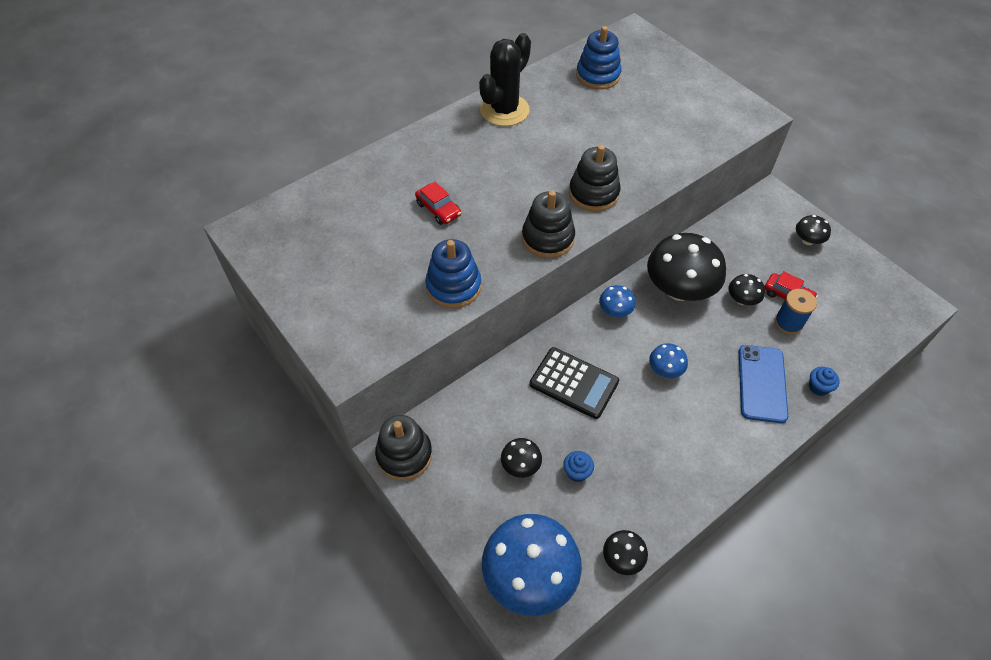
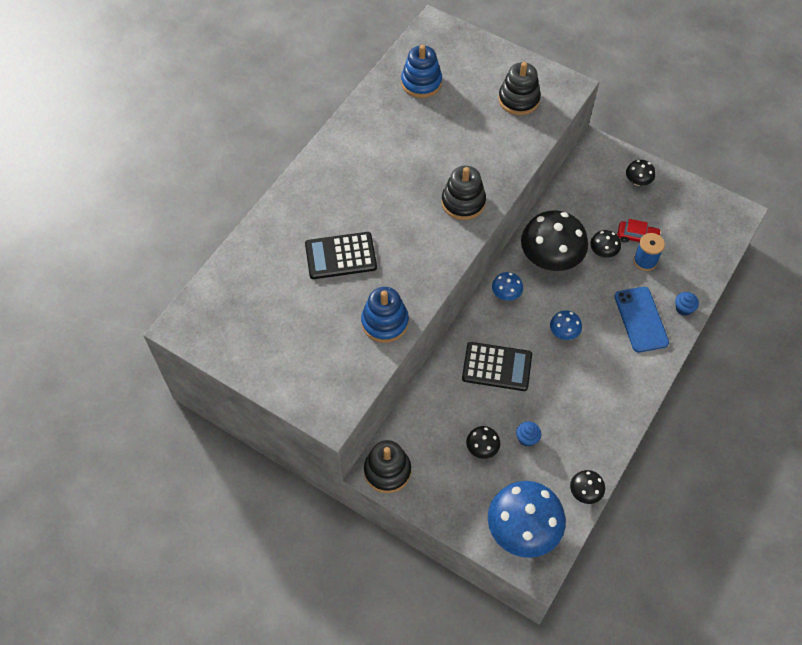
camera: 20 degrees left, 5 degrees up
red car [415,182,461,225] -> black calculator [305,232,377,279]
black cactus [479,33,531,126] -> none
black stacking toy [522,190,575,258] -> black stacking toy moved to [498,62,541,115]

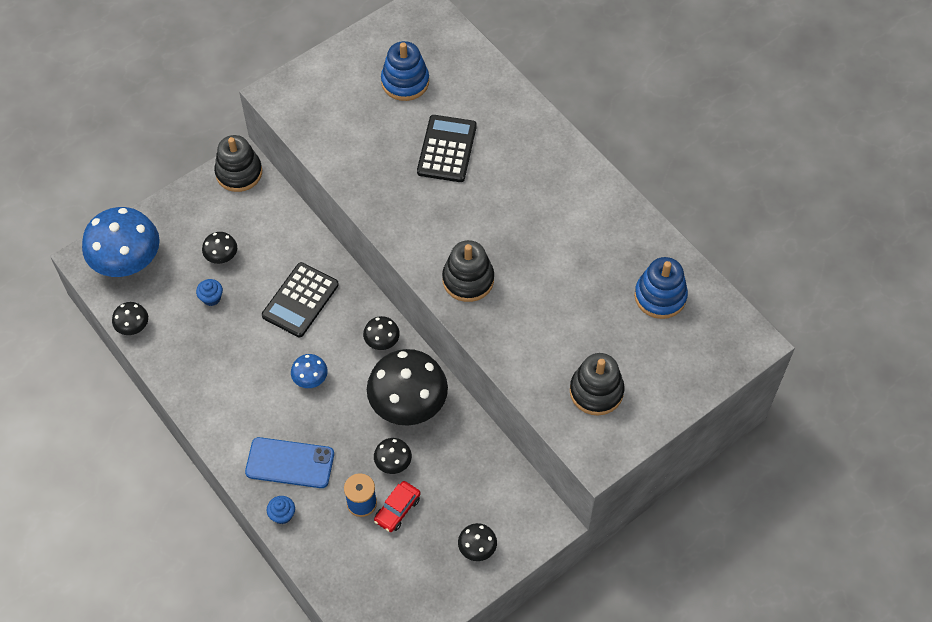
camera: 110 degrees right, 0 degrees up
blue stacking toy [361,287,409,343] -> blue stacking toy moved to [381,41,429,101]
blue mushroom [492,272,523,301] -> black mushroom [363,316,400,350]

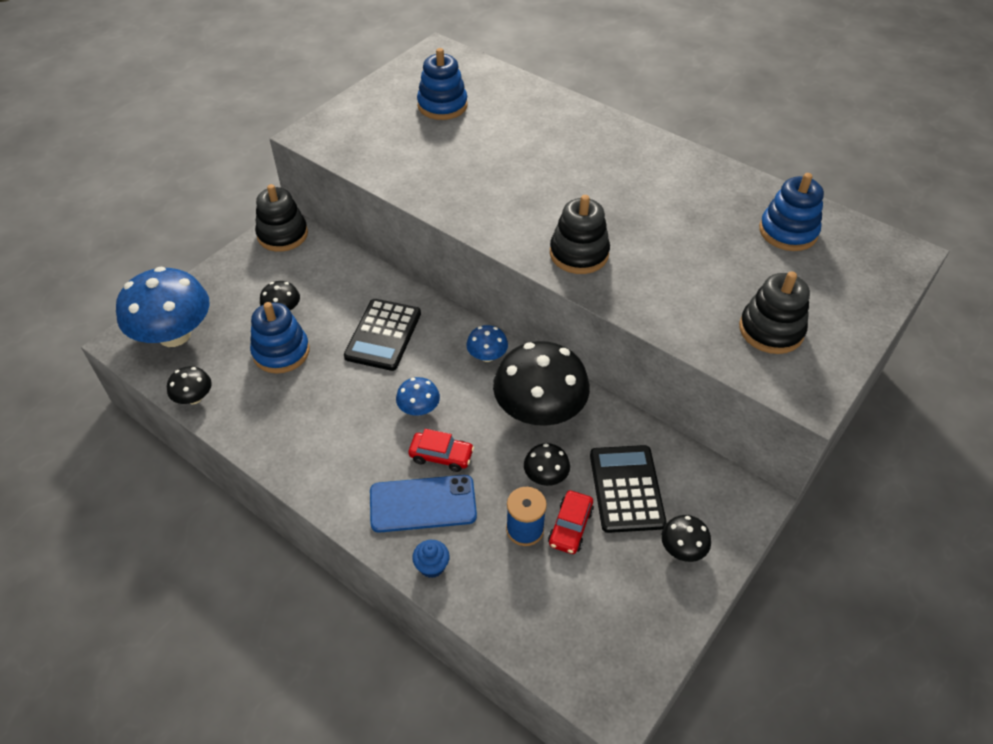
camera: 15 degrees left, 10 degrees down
blue cupcake [196,279,223,306] -> blue stacking toy [250,302,310,374]
black mushroom [363,316,400,350] -> blue mushroom [466,325,508,362]
black calculator [417,115,477,182] -> black calculator moved to [590,445,666,533]
none -> red car [408,429,474,472]

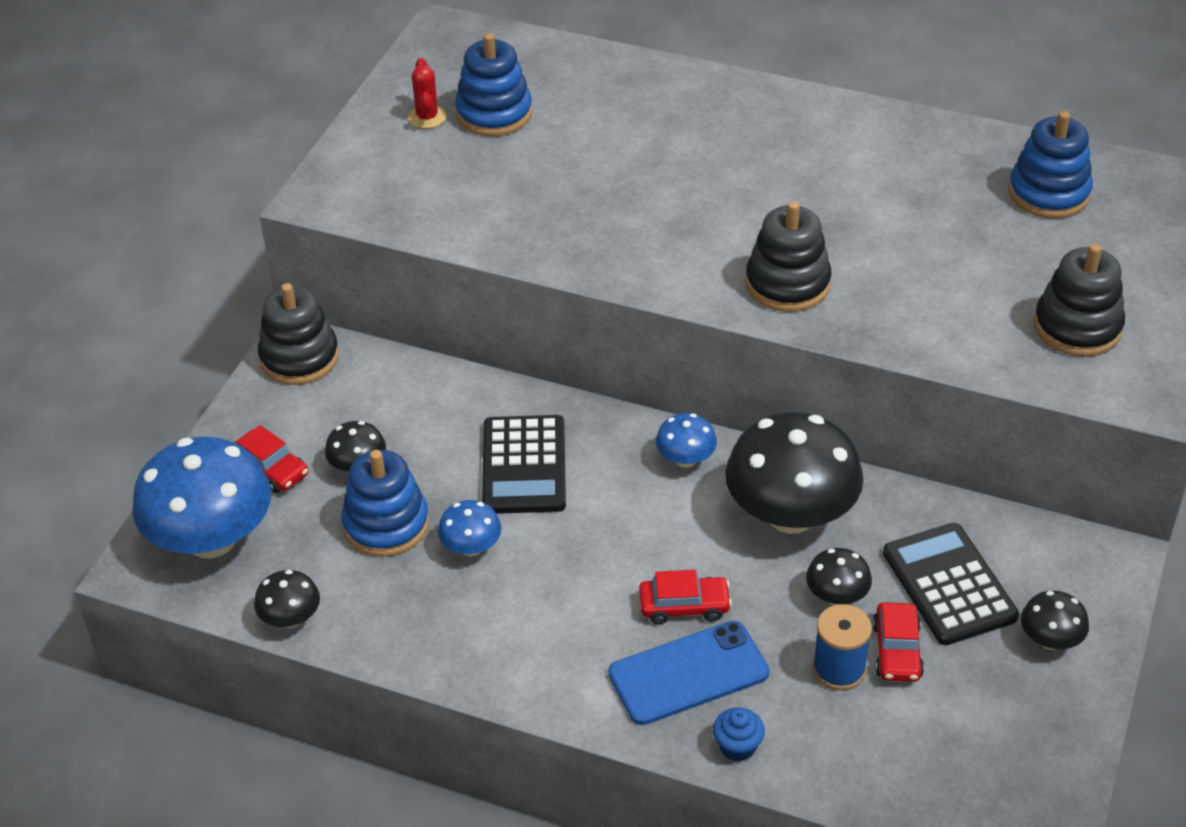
camera: 15 degrees left, 5 degrees down
blue mushroom [396,377,440,416] -> blue mushroom moved to [438,500,502,556]
none -> red car [234,425,308,493]
none -> red cactus [408,58,447,129]

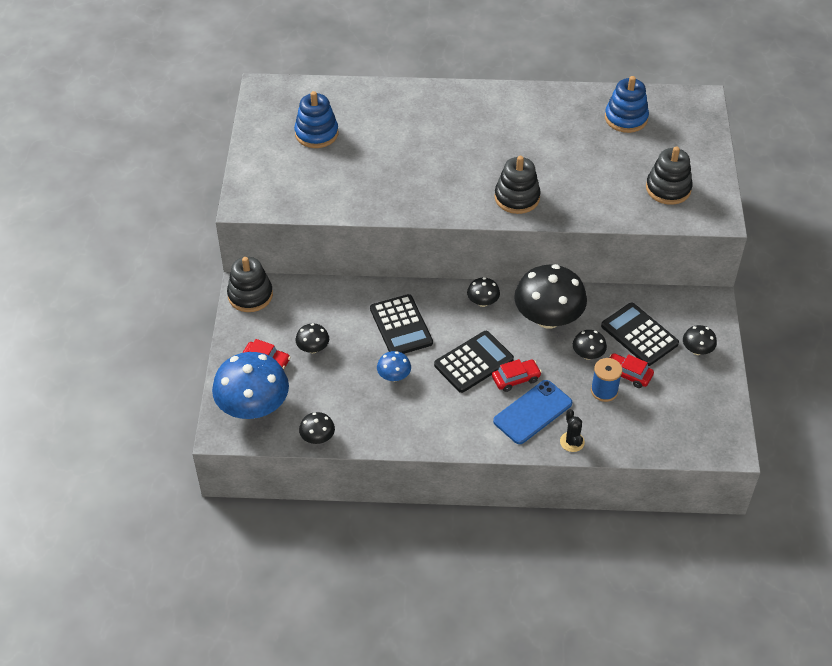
camera: 20 degrees left, 5 degrees up
blue stacking toy [341,450,429,557] -> none
red cactus [408,58,447,129] -> none
blue mushroom [656,413,717,468] -> black mushroom [467,277,500,307]
blue cupcake [713,707,765,762] -> black cactus [560,409,585,452]
red car [873,602,924,682] -> red car turned 135 degrees clockwise [609,353,654,388]
none -> black calculator [434,331,514,393]

